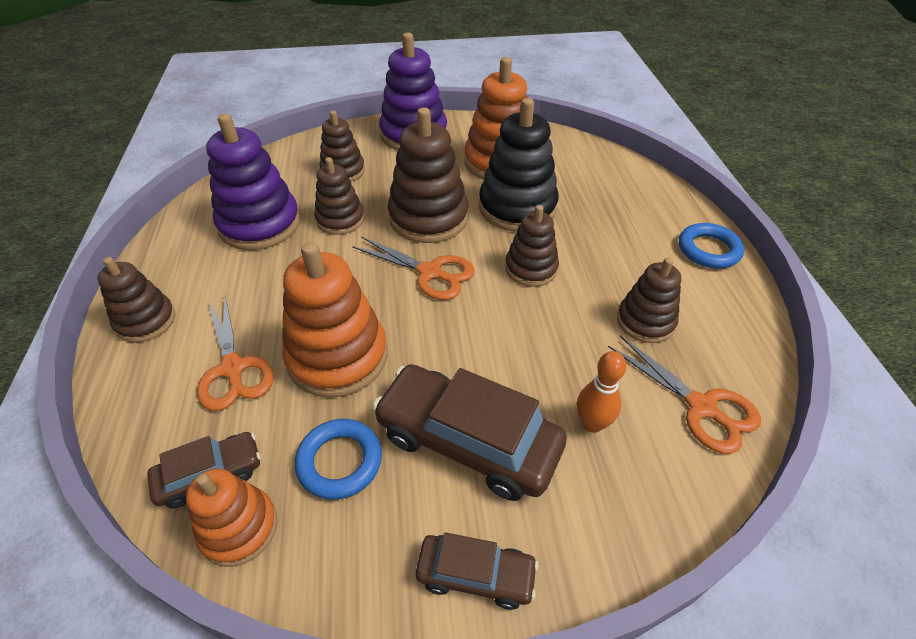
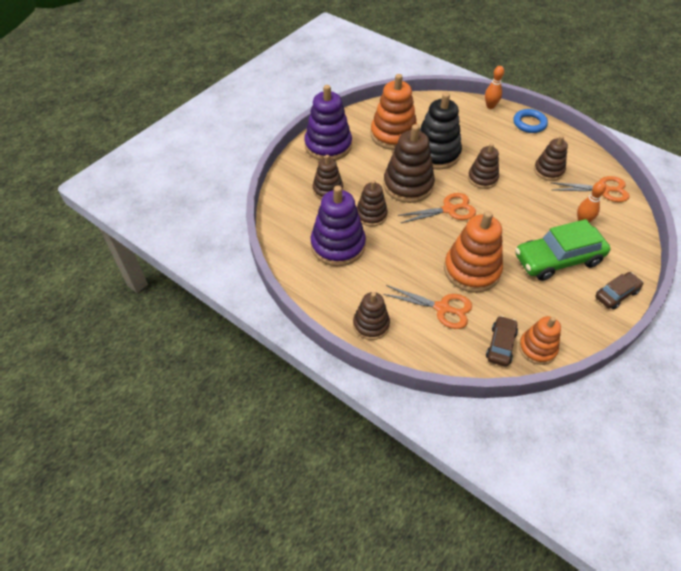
camera: 45 degrees left, 5 degrees up
blue ring [295,419,382,500] -> none
brown car [372,364,567,501] -> green car [515,219,611,281]
none -> orange bowling pin [485,66,504,109]

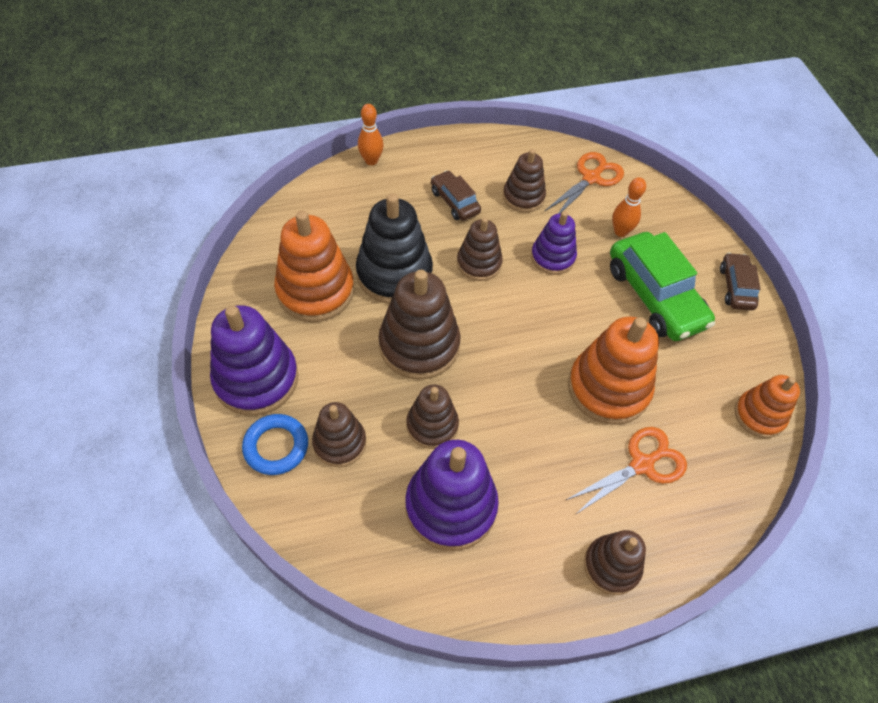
camera: 55 degrees left, 5 degrees up
orange scissors [397,193,476,223] -> none
brown car [486,316,518,367] -> brown car moved to [431,170,481,221]
blue ring [513,109,548,133] -> blue ring moved to [242,414,308,475]
green car [515,219,611,281] -> green car turned 45 degrees counterclockwise [610,232,715,341]
none -> purple stacking toy [531,211,577,275]

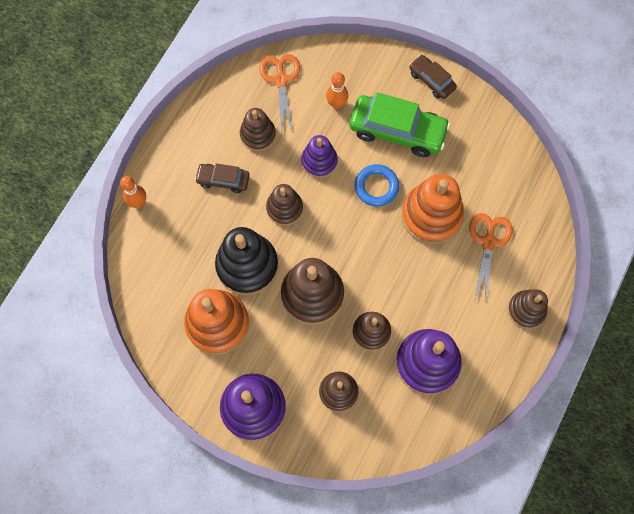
camera: 45 degrees left, 15 degrees up
blue ring [242,414,308,475] -> blue ring moved to [355,164,399,207]
orange stacking toy [735,375,800,438] -> none

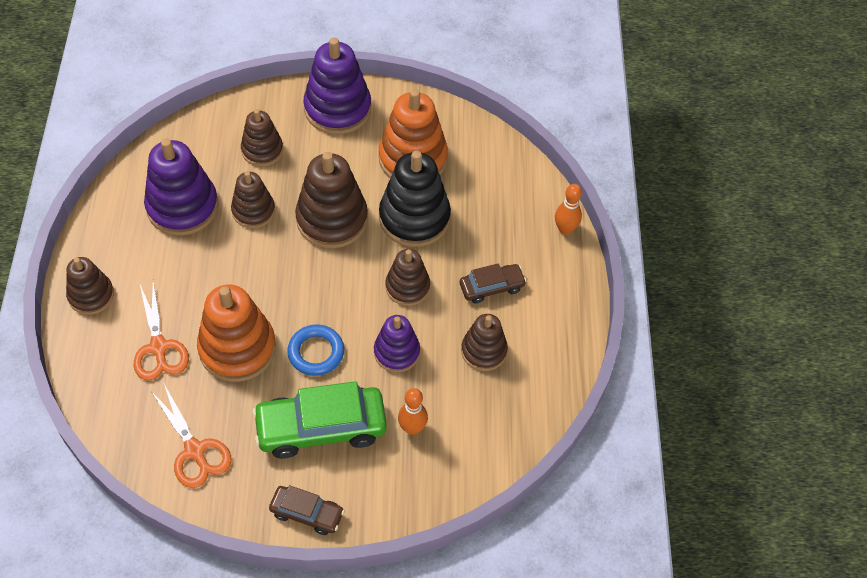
camera: 150 degrees right, 15 degrees down
orange scissors [259,54,300,131] -> orange scissors moved to [151,384,232,488]

